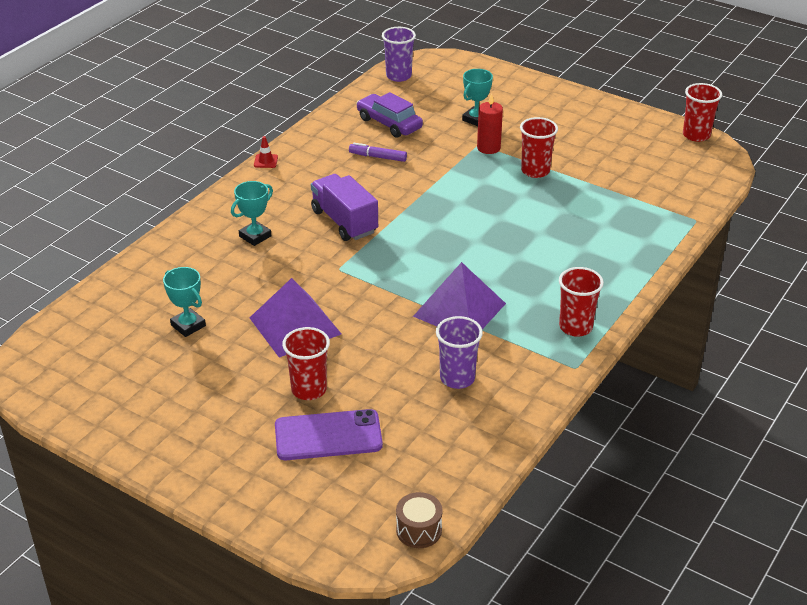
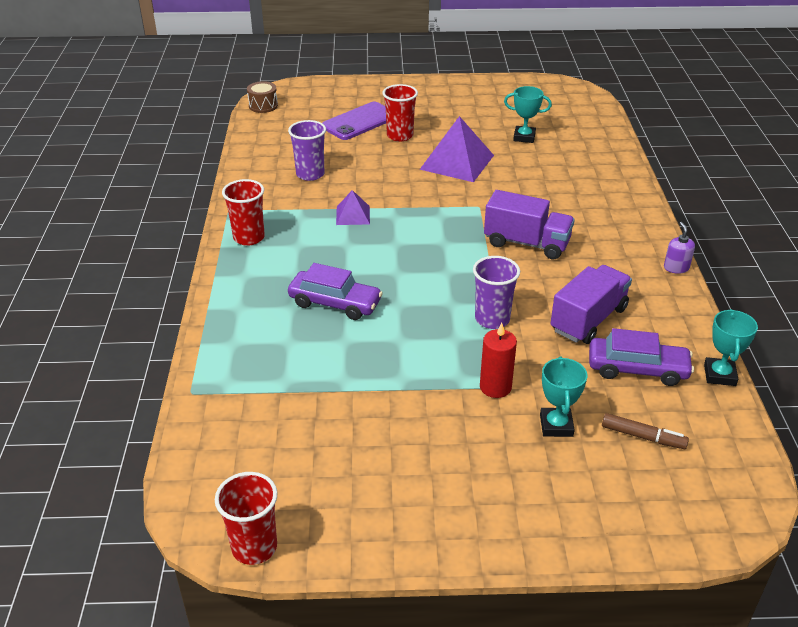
camera: 145 degrees right, 0 degrees up
turquoise trophy [231,181,273,246] -> turquoise trophy moved to [704,309,758,386]
red traffic cone [254,136,278,168] -> purple soap dispenser [664,222,695,274]
purple marker [349,143,407,162] -> purple truck [550,265,632,344]
purple cup [382,27,416,82] -> purple cup moved to [473,256,520,329]
purple pyramid [413,262,506,329] -> purple pyramid [336,190,370,225], size x0.54
red cup [520,117,558,178] -> none
none -> purple car [288,263,383,320]
none -> brown marker [602,413,689,449]

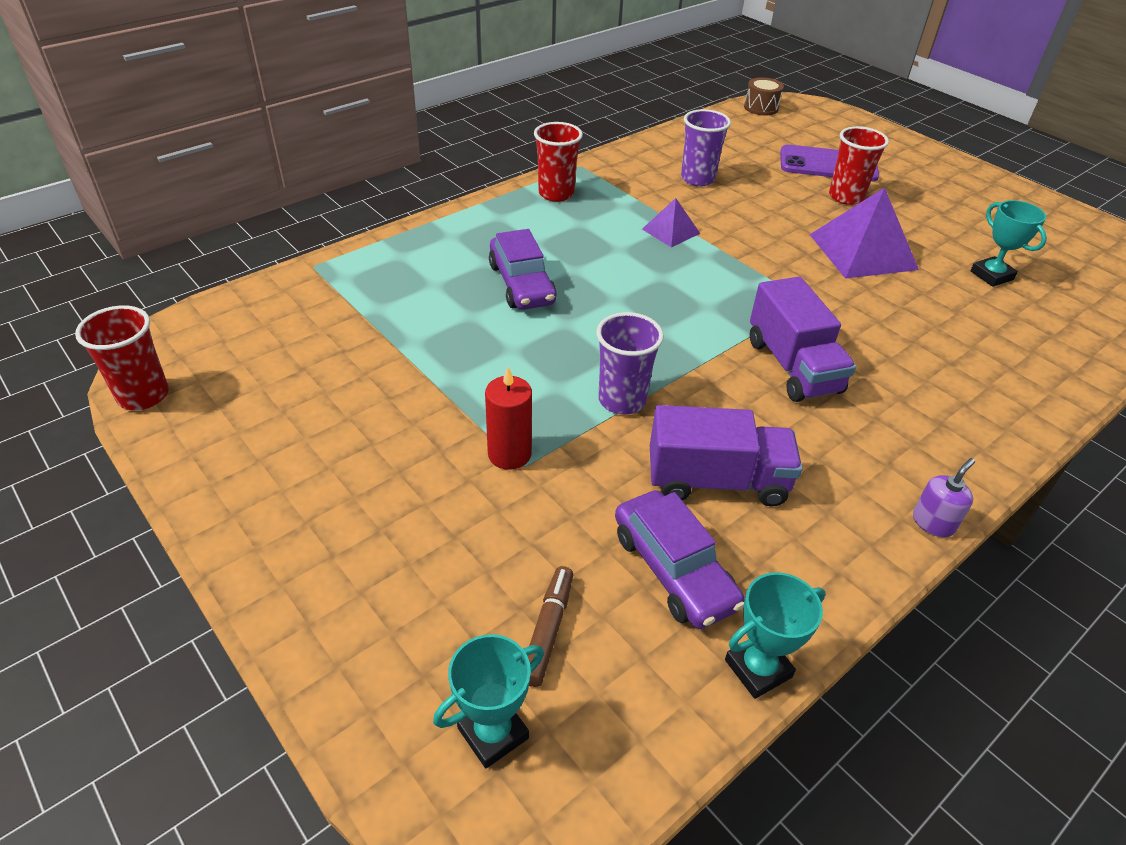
camera: 50 degrees right, 5 degrees up
turquoise trophy [540,356,587,437] -> turquoise trophy moved to [433,634,544,768]
brown marker [602,413,689,449] -> brown marker turned 150 degrees counterclockwise [528,566,573,687]

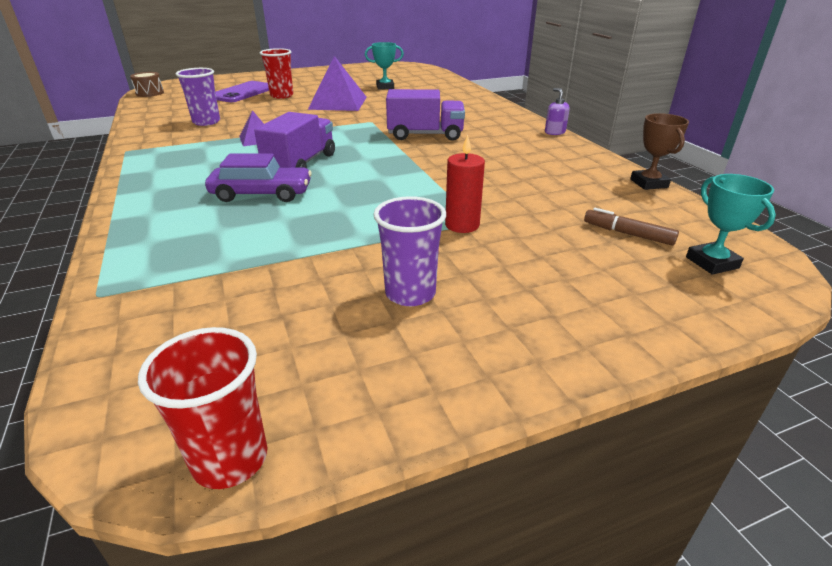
camera: 70 degrees left, 10 degrees down
red cup [534,122,583,202] -> none
purple cup [596,312,664,414] -> purple cup moved to [373,196,446,306]
purple car [615,490,744,629] -> none
purple truck [650,405,802,507] -> purple truck moved to [254,112,335,168]
turquoise trophy [725,572,826,699] -> brown trophy [630,113,689,190]

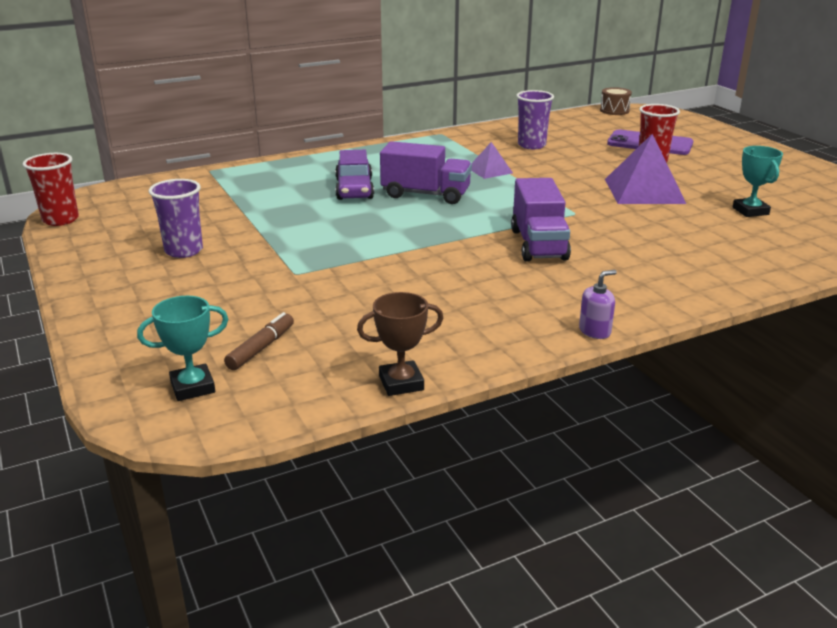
camera: 85 degrees right, 5 degrees down
red candle [445,135,485,233] -> none

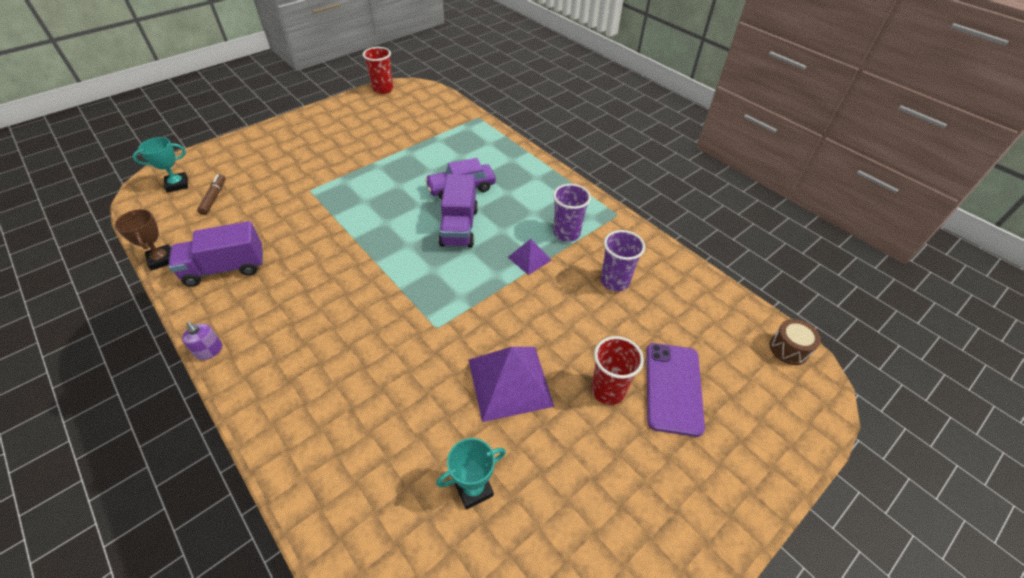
camera: 75 degrees right, 20 degrees up
turquoise trophy [137,296,228,401] -> turquoise trophy turned 75 degrees counterclockwise [133,137,188,193]
purple cup [149,179,203,258] -> purple cup moved to [553,184,591,242]
brown marker [224,312,294,370] -> brown marker turned 105 degrees counterclockwise [197,174,226,215]
purple truck [511,178,571,262] -> purple truck moved to [168,221,263,287]

